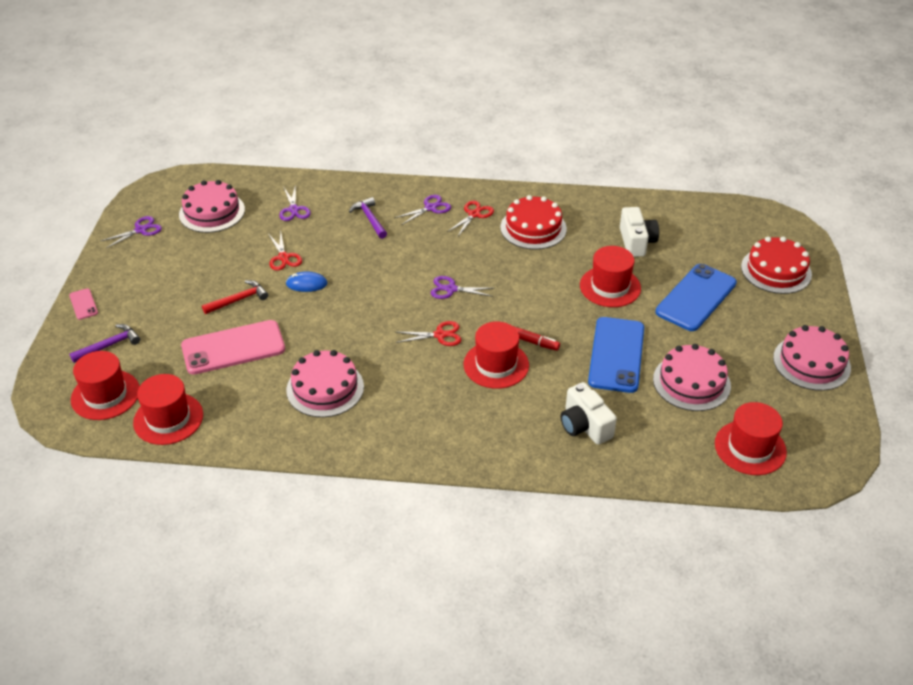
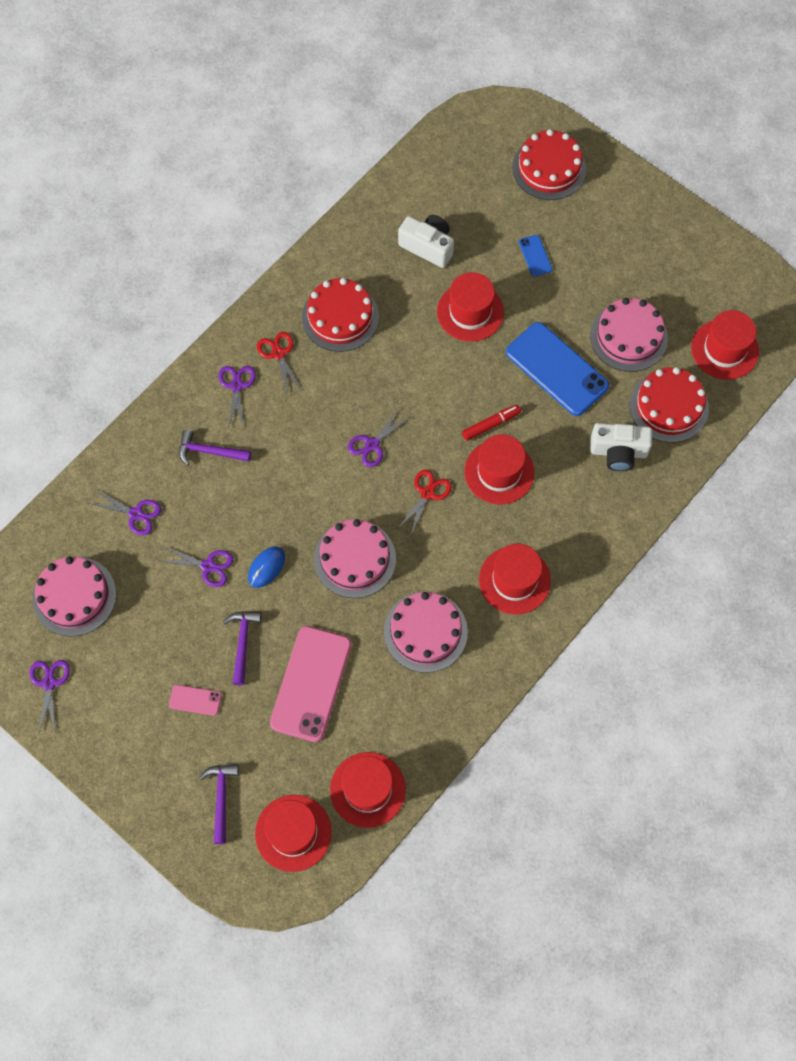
camera: 55 degrees left, 25 degrees up
pink phone [69,288,98,320] -> pink phone moved to [169,685,222,716]
red hammer [202,280,268,314] -> purple hammer [223,611,261,685]
red scissors [269,232,302,271] -> purple scissors [162,546,233,587]
blue phone [655,264,737,331] -> blue phone [519,235,552,277], size x0.45
pink cake [773,325,851,391] -> pink cake moved to [314,519,396,598]
none -> red hat [479,544,551,614]
none -> red cake [630,367,709,443]

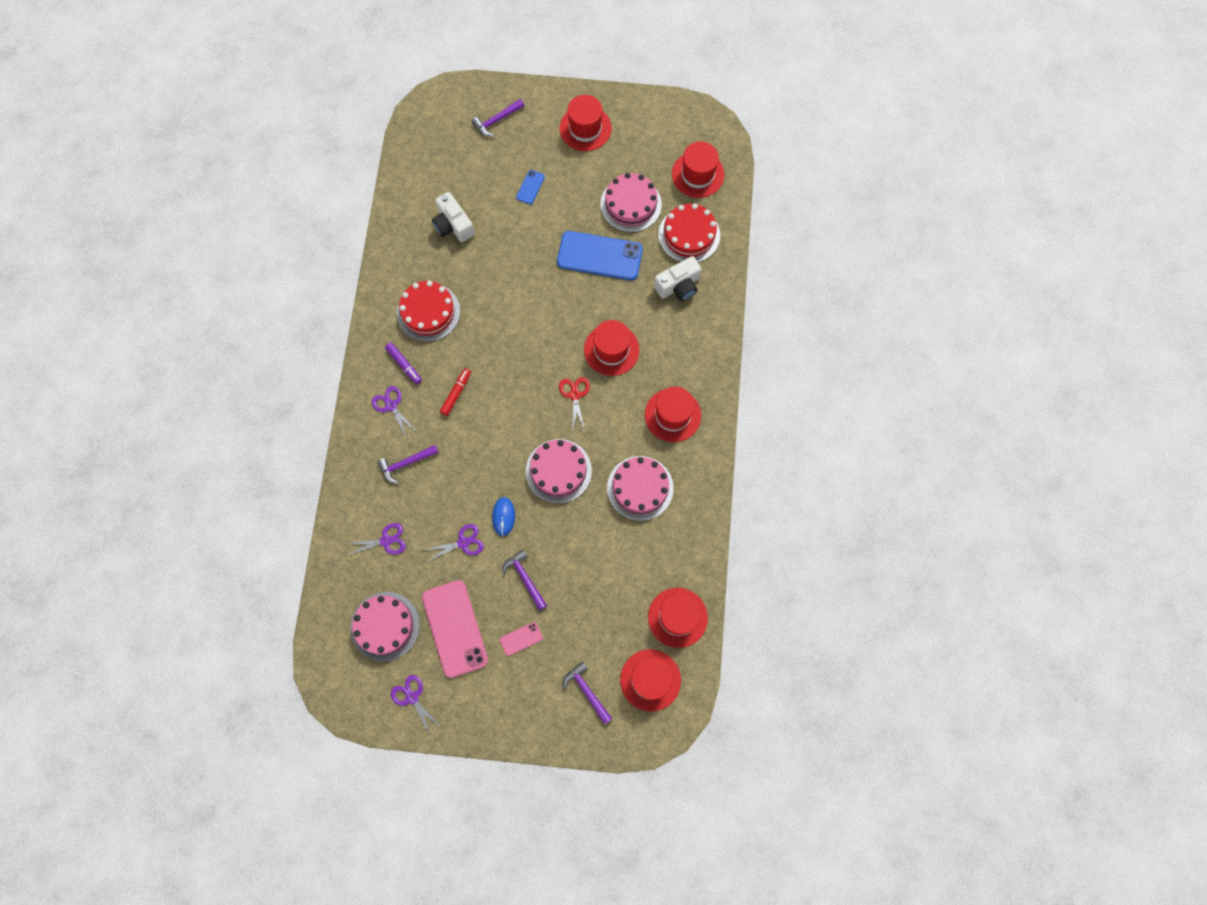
camera: 35 degrees left, 5 degrees up
red scissors [257,332,302,395] -> purple marker [385,343,422,385]
pink phone [270,626,351,742] -> pink phone moved to [422,580,488,678]
purple scissors [348,408,410,467] -> none
white camera [398,215,454,268] -> white camera turned 120 degrees counterclockwise [432,192,475,242]
red hat [437,272,504,342] -> red hat moved to [560,95,612,151]
red marker [462,405,521,441] -> red marker moved to [440,368,471,416]
red cake [512,129,587,200] -> purple hammer [472,99,524,136]
blue phone [519,235,552,277] -> blue phone turned 75 degrees clockwise [516,170,545,204]

